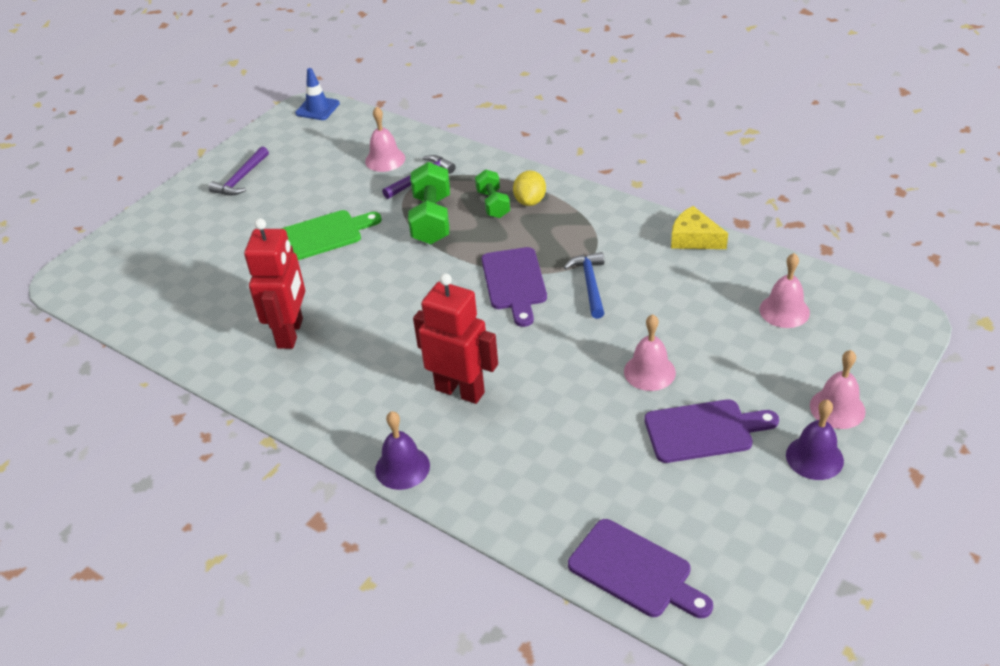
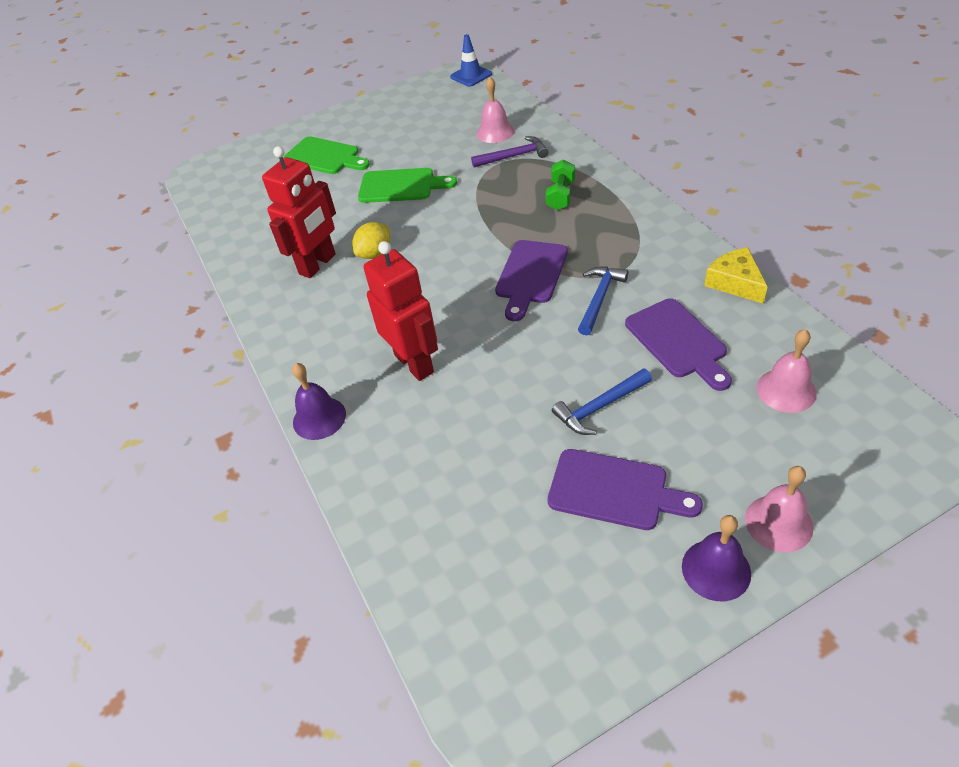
camera: 30 degrees right, 5 degrees up
purple hammer [209,146,269,196] -> none
green dumbbell [408,162,450,244] -> none
yellow lemon [513,170,546,206] -> yellow lemon moved to [353,222,390,259]
purple cutting board [568,519,713,618] -> purple cutting board moved to [625,298,732,391]
pink bell [624,314,676,391] -> blue hammer [552,368,652,435]
none -> green cutting board [283,136,370,174]

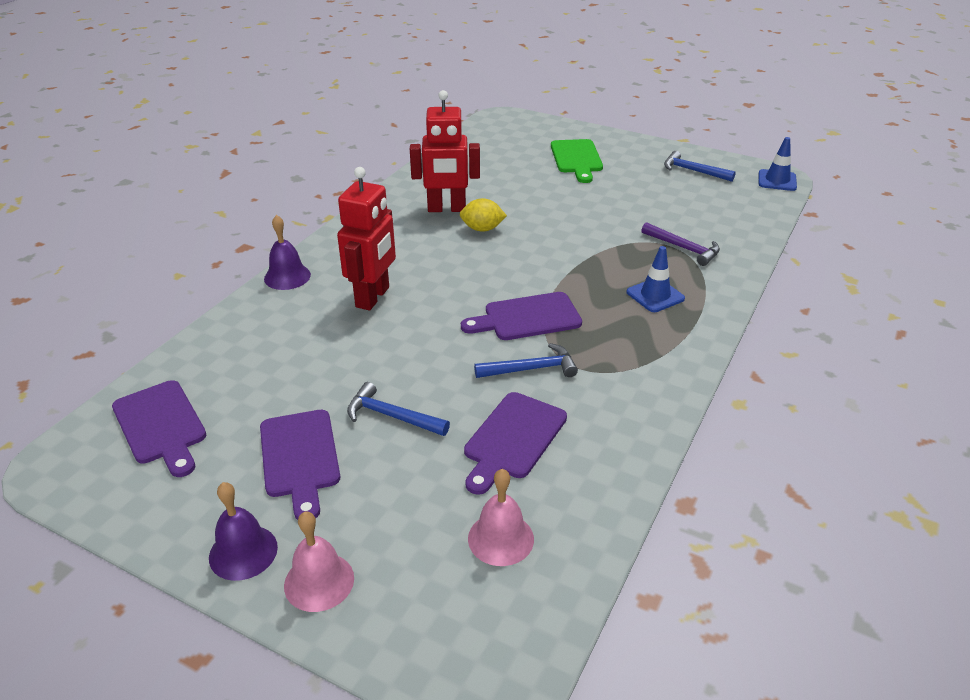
camera: 50 degrees right, 10 degrees down
green cutting board [358,168,457,203] -> none
pink bell [477,77,514,143] -> none
green dumbbell [545,159,575,210] -> blue traffic cone [627,246,685,312]
yellow cheese [704,247,768,304] -> none
none -> purple cutting board [112,380,206,477]
none -> blue hammer [664,151,736,182]

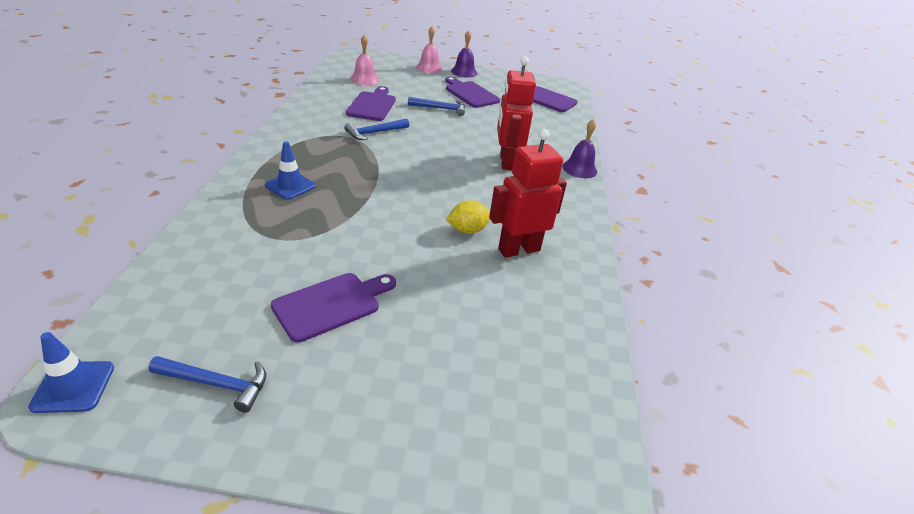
camera: 155 degrees right, 0 degrees up
purple cutting board [461,292,582,340] -> purple cutting board moved to [271,273,396,343]
green cutting board [551,139,603,183] -> none
purple hammer [642,222,720,266] -> none

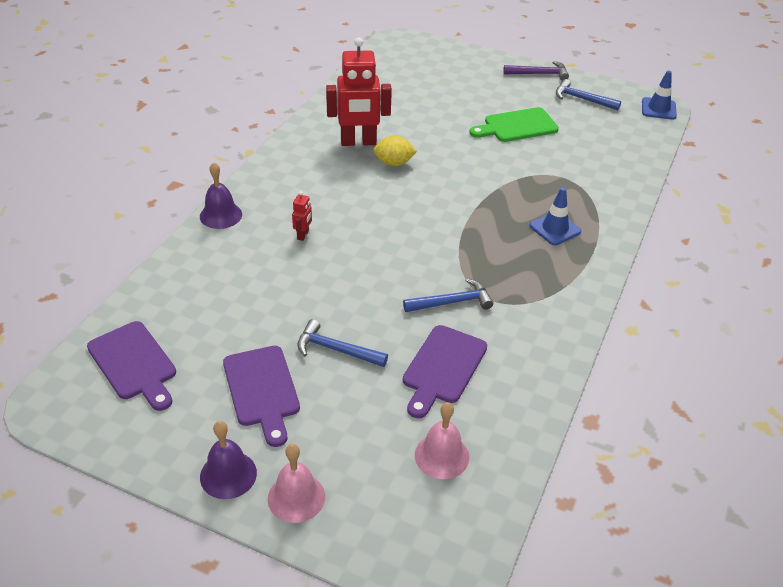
camera: 160 degrees left, 5 degrees up
purple cutting board [271,273,396,343] -> green cutting board [469,107,559,142]
red robot [497,56,536,170] -> red robot [292,191,312,241], size x0.42
none -> purple hammer [503,61,569,80]

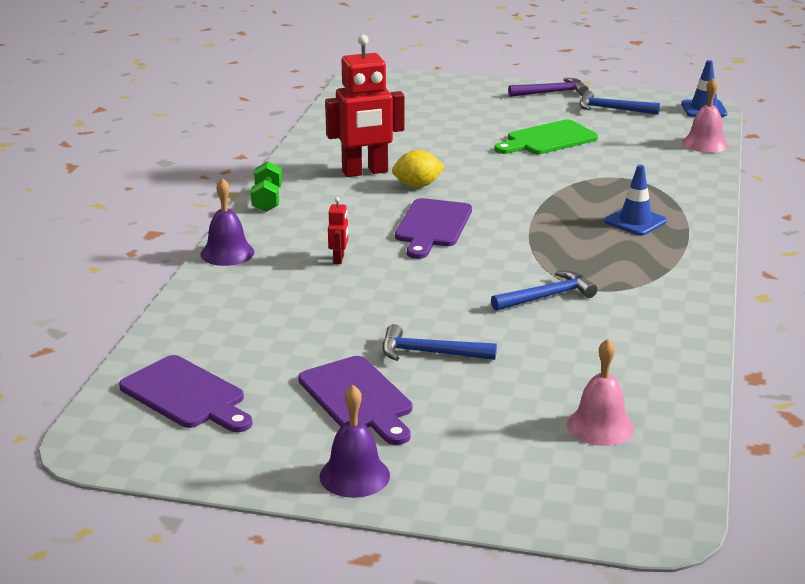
camera: 10 degrees left, 15 degrees down
pink bell [268,444,325,523] -> pink bell moved to [682,78,728,153]
purple cutting board [403,325,487,418] -> purple cutting board moved to [395,198,472,259]
none -> green dumbbell [251,161,282,212]

